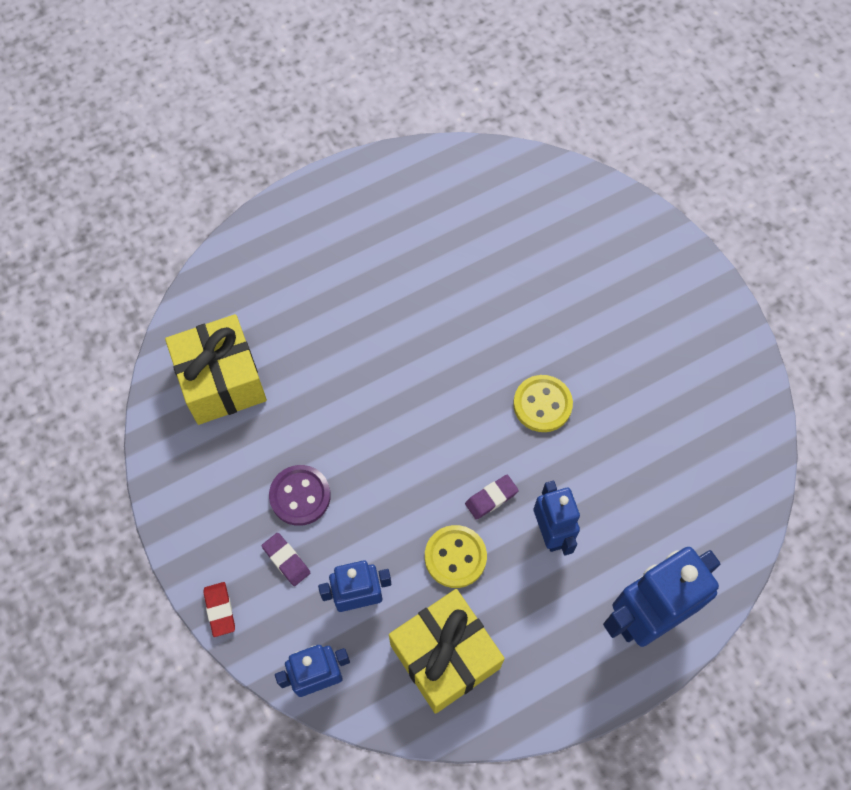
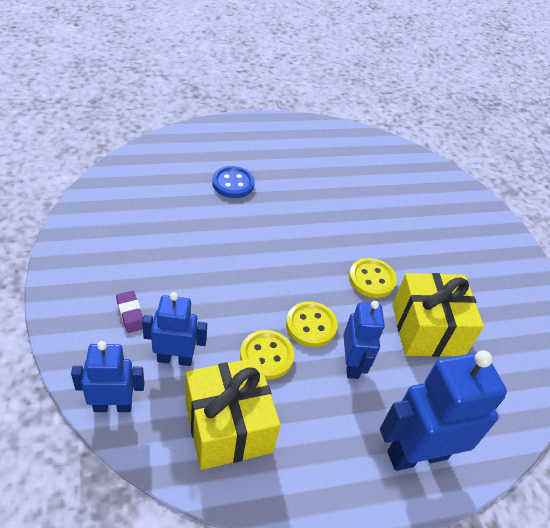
camera: 10 degrees right, 20 degrees down
yellow gift [165,314,267,425] -> yellow gift moved to [392,273,484,357]
red eraser [204,582,235,637] -> none
purple button [269,465,331,526] -> none
purple eraser [465,475,519,520] -> yellow button [286,301,338,347]
none -> blue button [212,166,255,198]

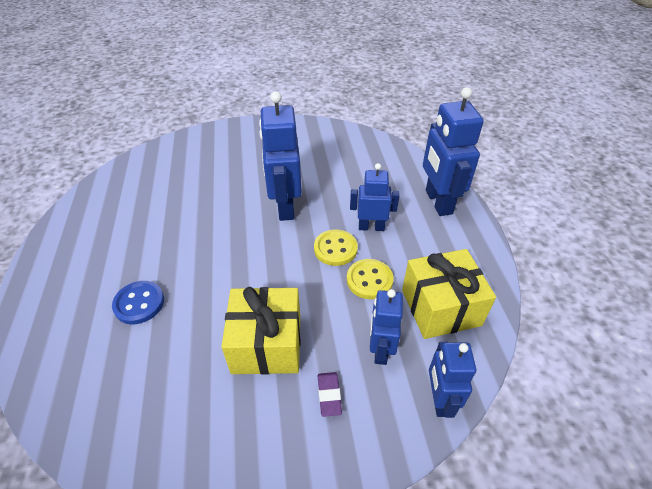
camera: 80 degrees left, 0 degrees up
purple eraser [116,291,143,333] -> purple eraser turned 75 degrees counterclockwise [318,372,342,417]
yellow button [349,258,397,298] -> blue robot [259,91,302,221]
yellow gift [392,273,484,357] -> yellow gift moved to [221,287,301,375]

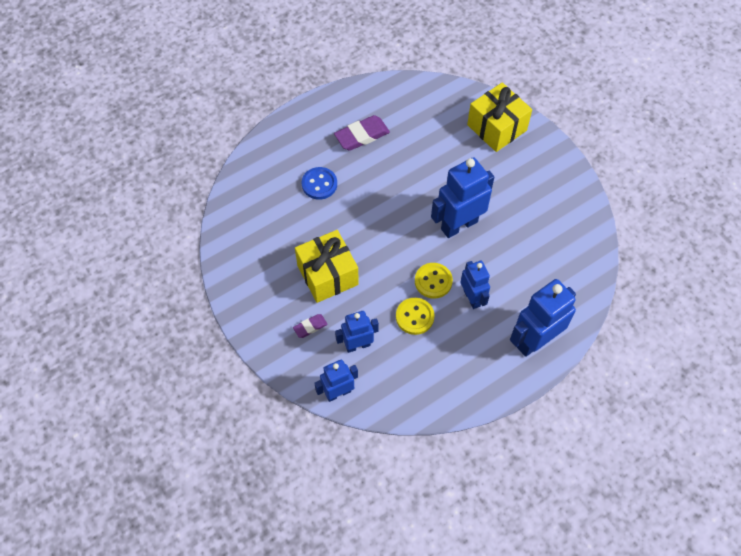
camera: 65 degrees right, 15 degrees up
yellow gift [402,249,496,339] -> yellow gift moved to [467,82,532,152]
none -> purple eraser [334,115,390,151]

